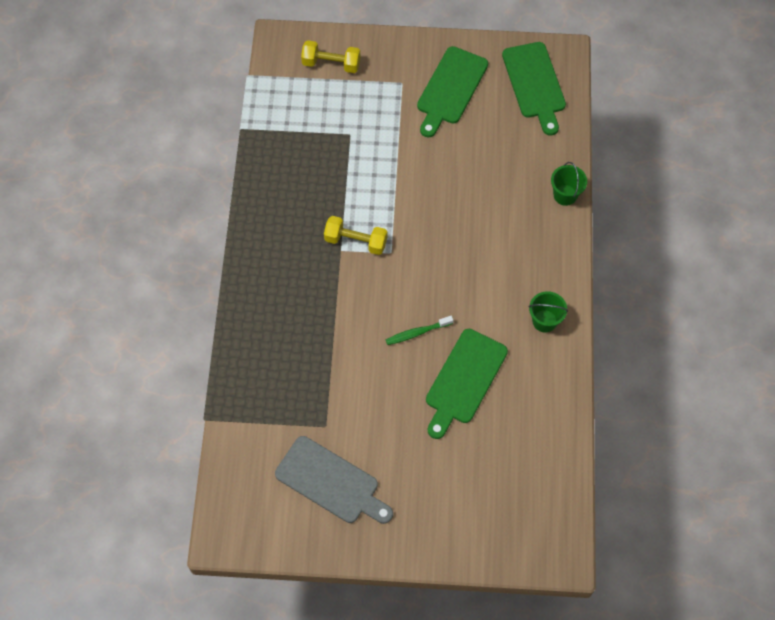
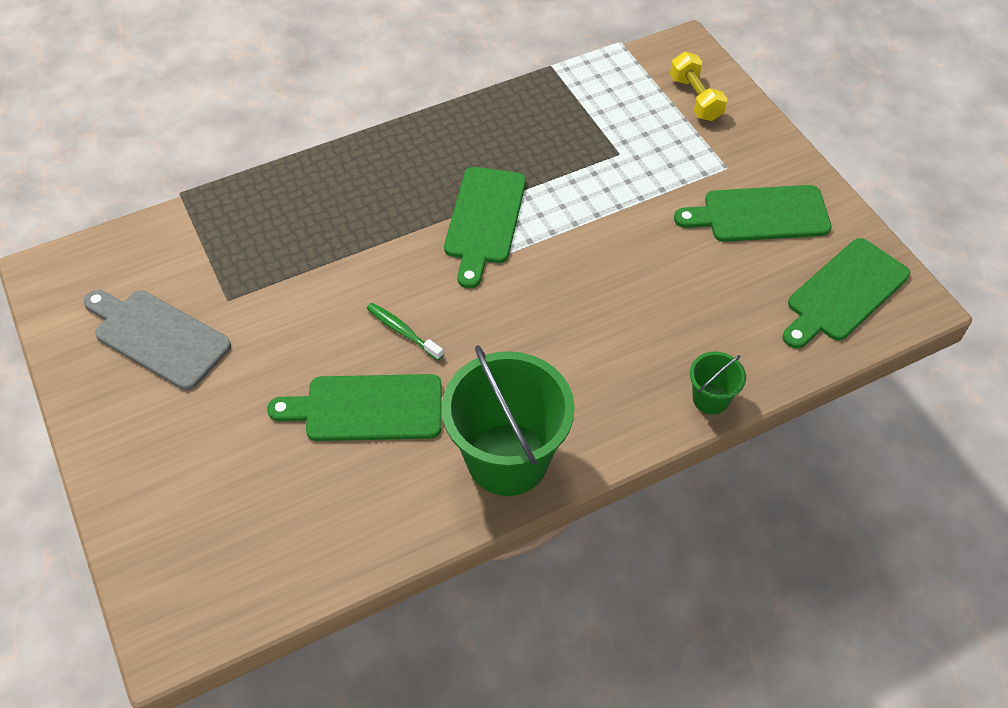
camera: 60 degrees right, 10 degrees down
grey cutting board [275,436,393,524] -> grey cutting board turned 120 degrees clockwise [83,290,231,390]
yellow dumbbell [324,216,387,255] -> green cutting board [444,167,526,288]
green bucket [529,291,568,333] -> green bucket [442,345,575,496], size x2.19

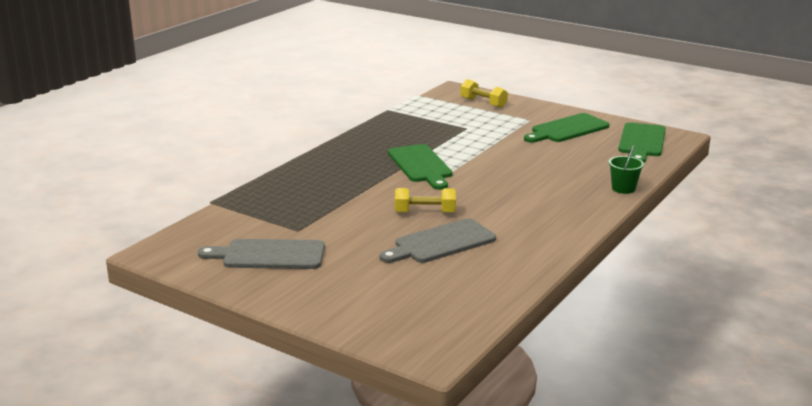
camera: 30 degrees left, 30 degrees down
green cutting board [267,374,442,441] -> grey cutting board [380,218,496,263]
green toothbrush [366,303,444,360] -> yellow dumbbell [395,188,456,213]
green bucket [442,345,575,496] -> none

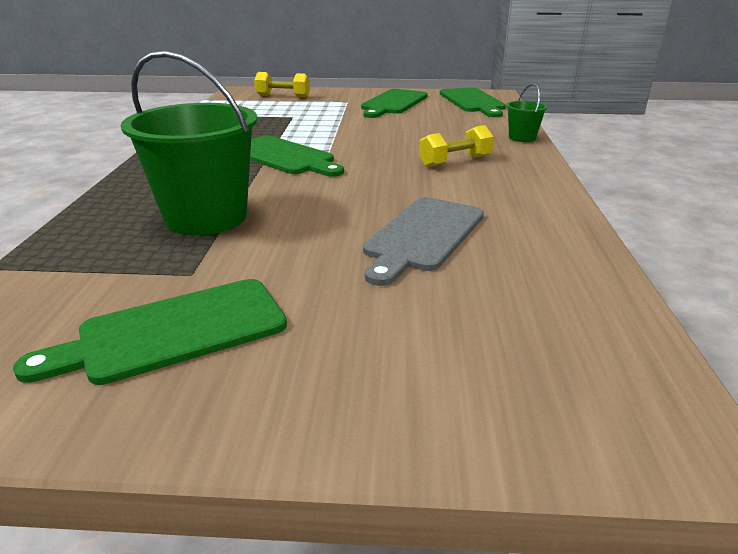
camera: 30 degrees left, 5 degrees up
grey cutting board [198,239,325,269] -> green cutting board [13,279,287,385]
yellow dumbbell [395,188,456,213] -> yellow dumbbell moved to [419,125,494,167]
none -> green bucket [121,51,258,236]

